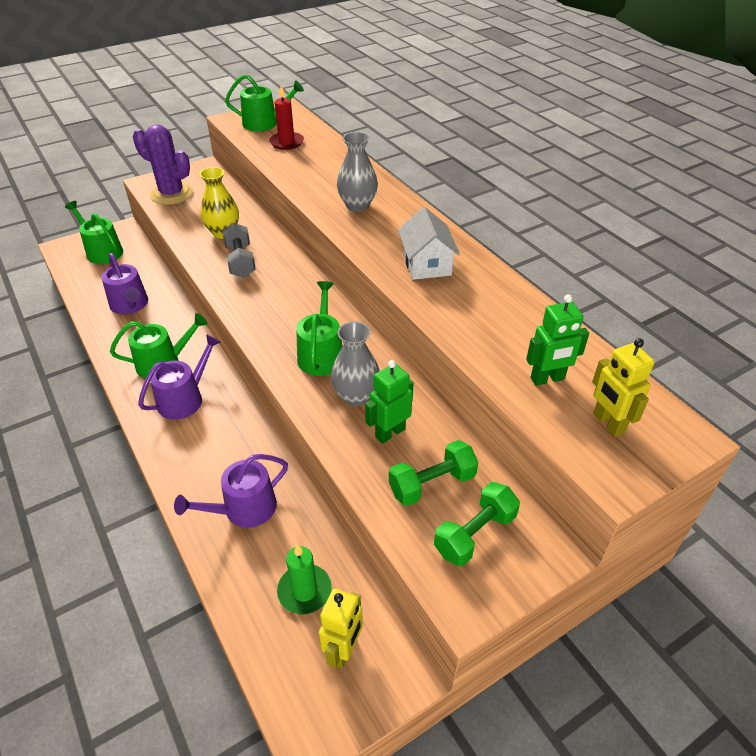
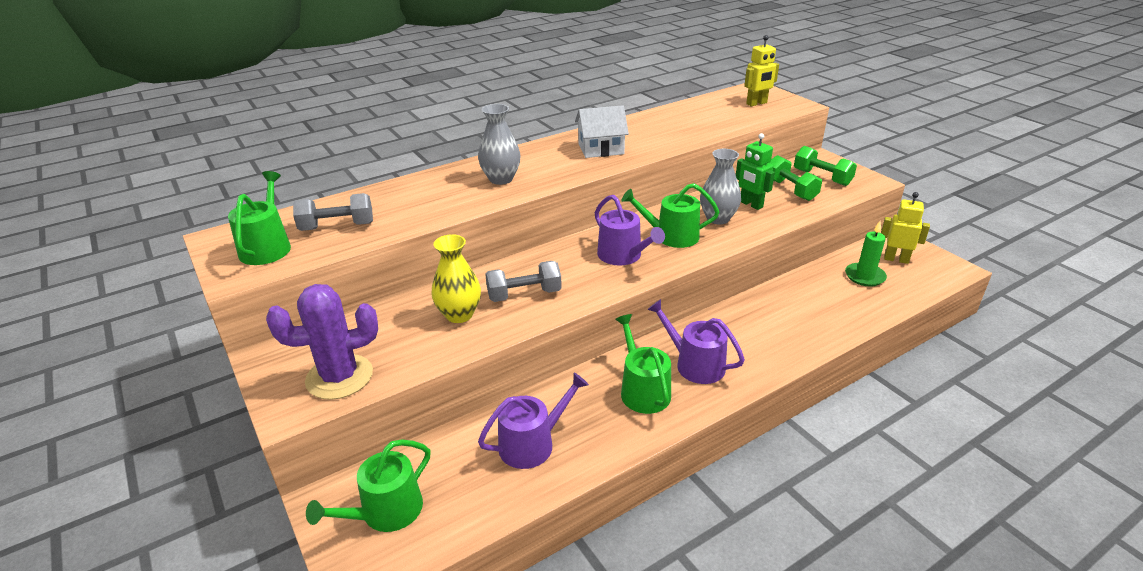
camera: 90 degrees left, 10 degrees down
purple cactus [133,124,193,205] -> purple cactus turned 45 degrees clockwise [266,284,378,400]
purple watering can [174,454,288,528] -> purple watering can moved to [595,195,665,266]
red candle [269,86,304,150] -> grey dumbbell [293,193,373,231]
green robot [526,294,589,386] -> none

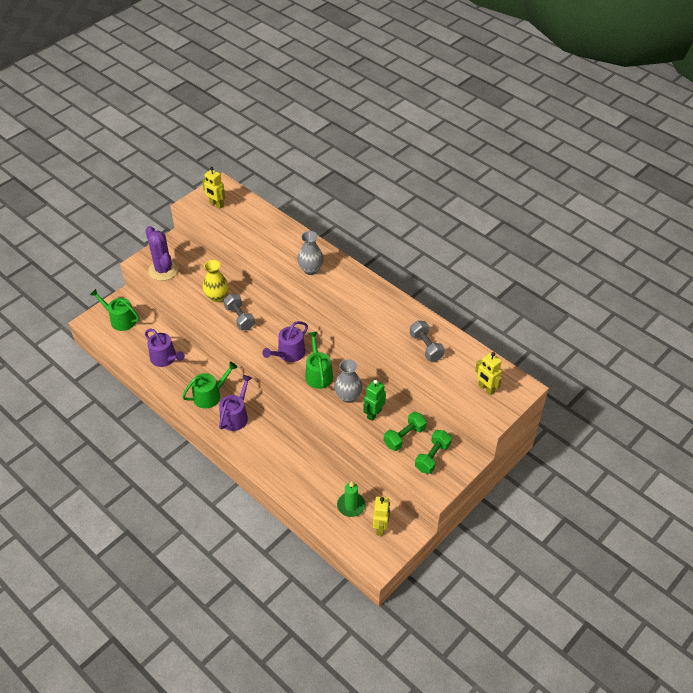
camera: 75 degrees right, 15 degrees up
green watering can [228,171,291,265] -> yellow robot [202,167,225,209]
grey dumbbell [293,193,373,231] -> grey dumbbell moved to [410,321,445,361]
white house [575,105,629,158] -> none

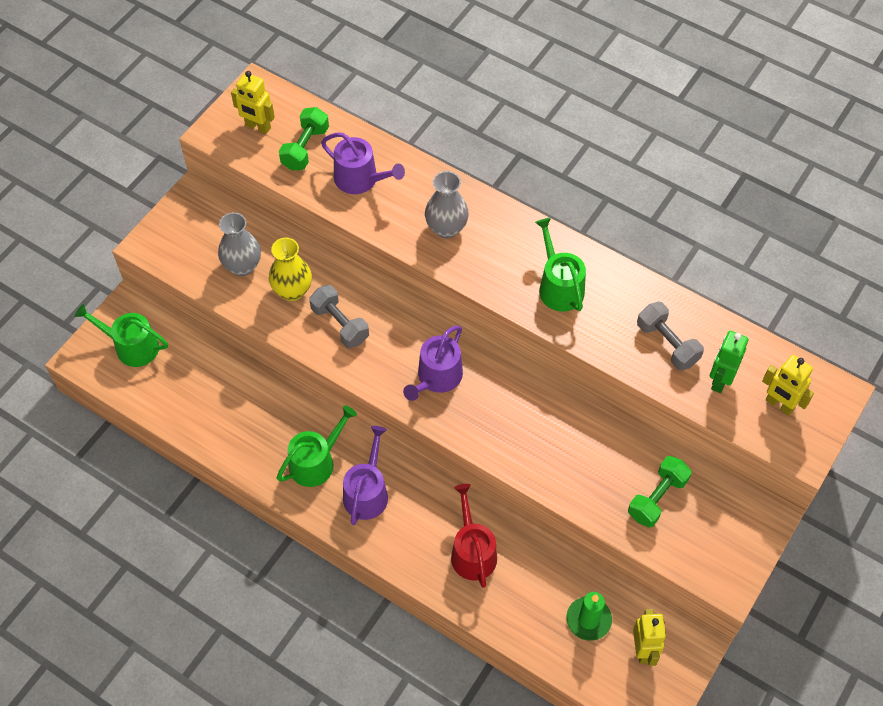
camera: 10 degrees left, 10 degrees up
purple cactus [145,226,179,281] -> none
purple watering can [145,329,185,367] -> purple watering can moved to [321,132,405,194]
green watering can [305,331,333,389] -> green watering can moved to [535,218,586,312]
grey vase [334,359,362,403] -> grey vase moved to [218,212,261,276]
green robot [363,380,386,421] -> green robot moved to [710,331,748,393]
green dumbbell [415,430,452,474] -> green dumbbell moved to [279,107,329,171]
none -> red watering can [451,484,497,588]

